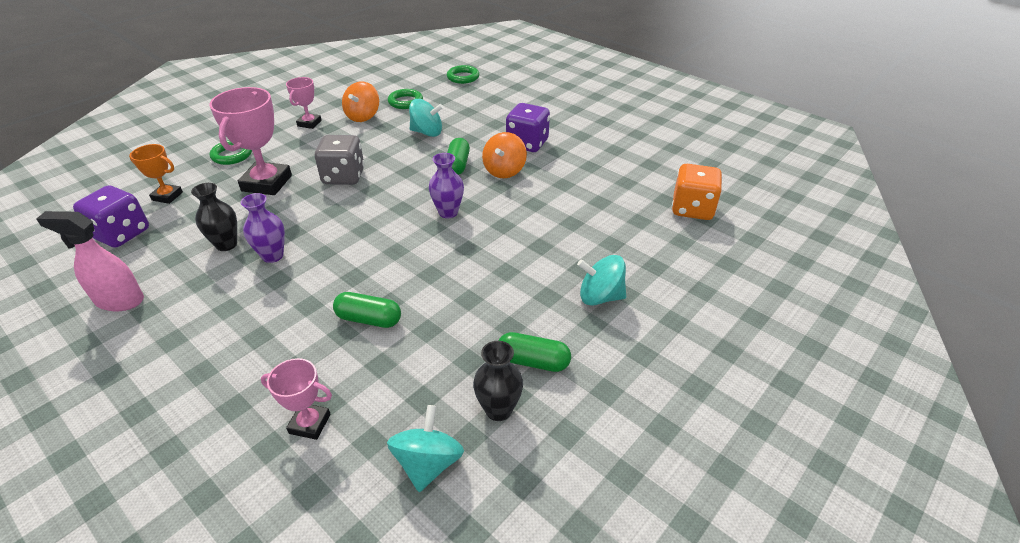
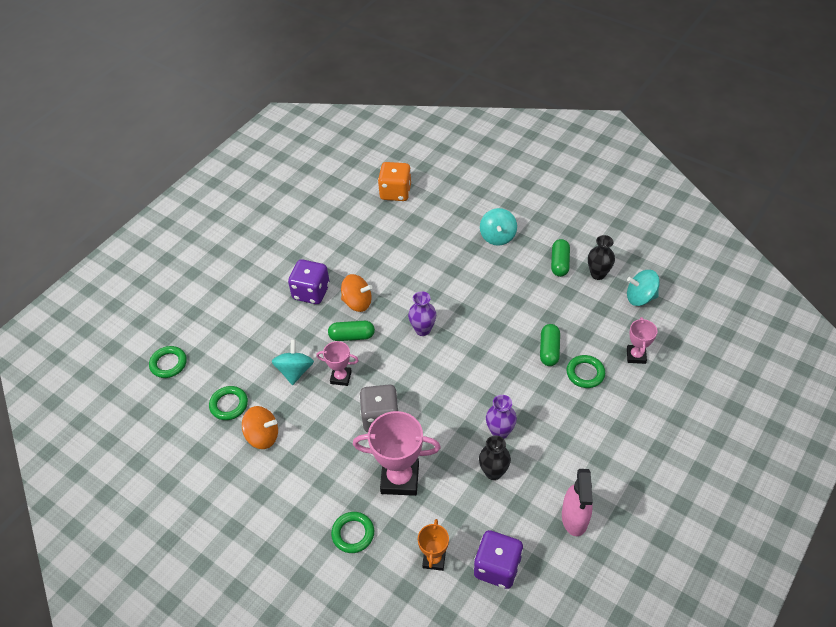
camera: 95 degrees left, 10 degrees up
pink trophy [286,77,322,129] -> pink trophy moved to [316,341,359,386]
none -> green ring [567,355,605,388]

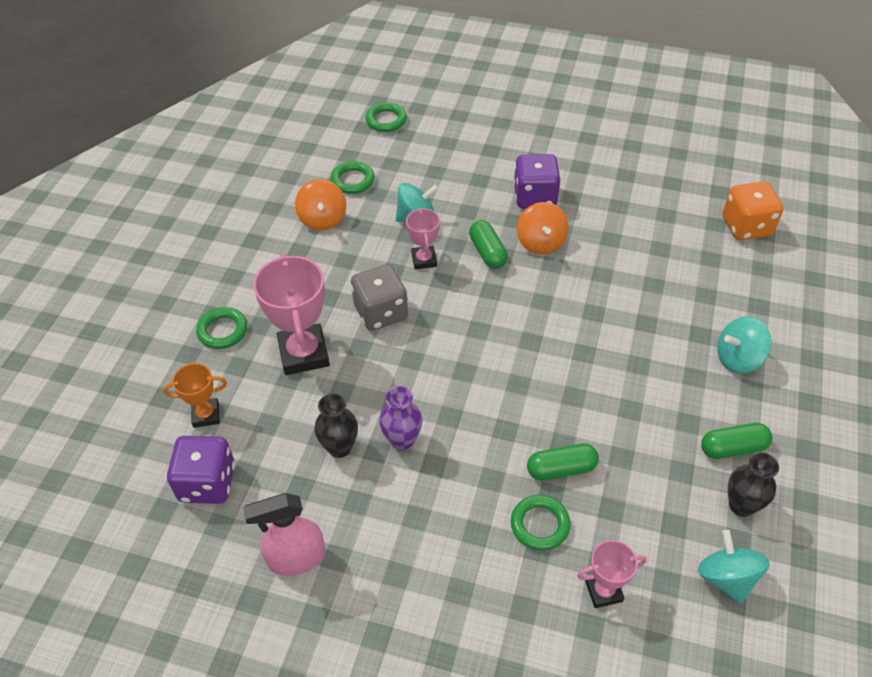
camera: 70 degrees right, 0 degrees up
purple vase [408,291,436,336] -> none

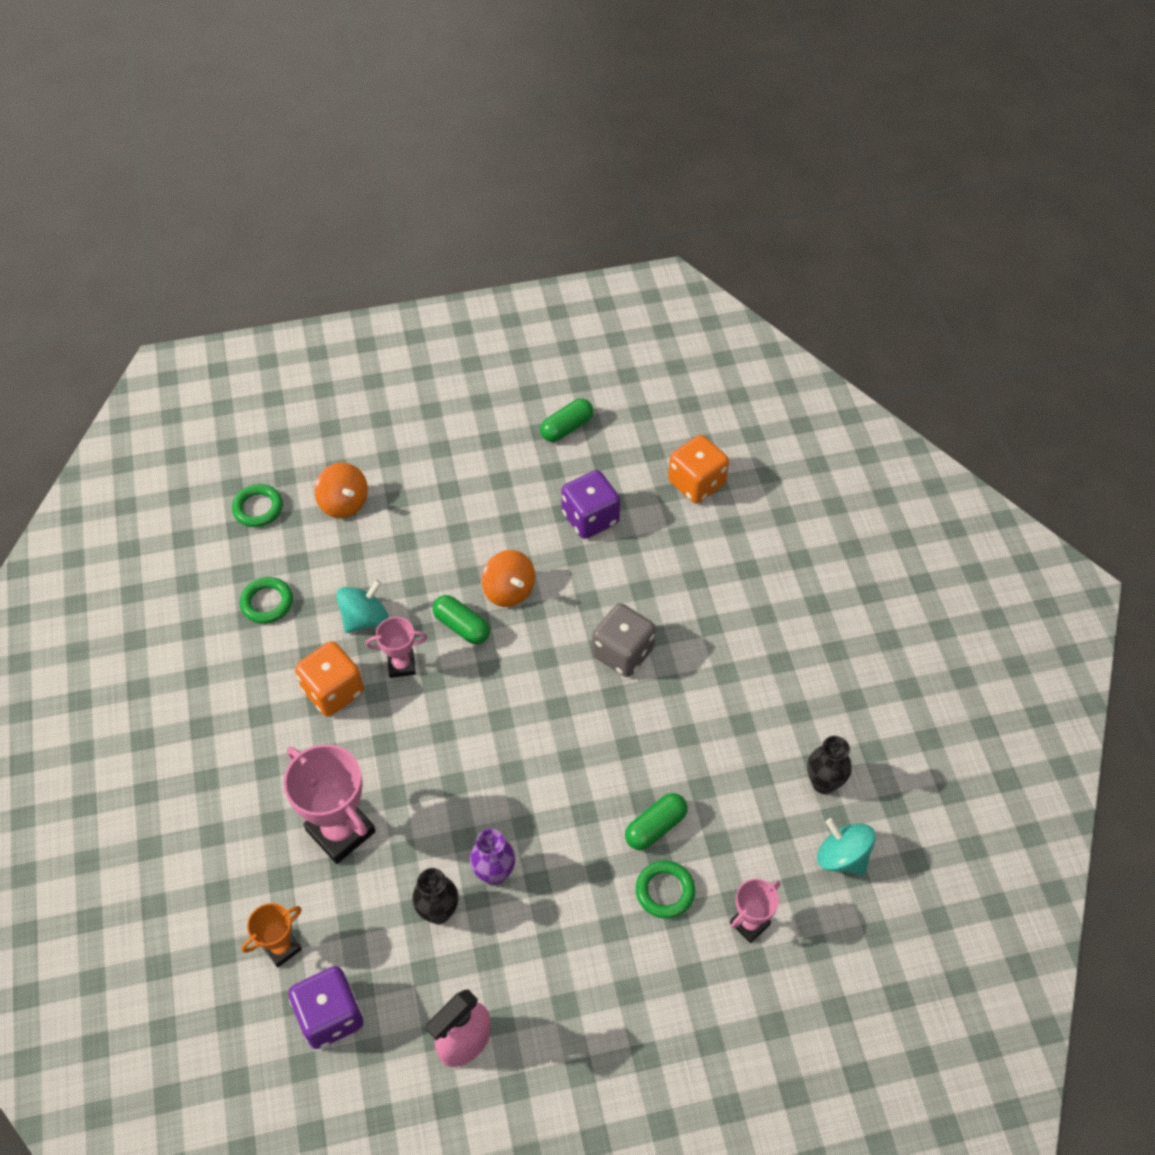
camera: 30 degrees left, 5 degrees up
green ring [196,307,247,349] -> none
orange spinning top [295,179,346,230] -> orange spinning top moved to [314,463,368,518]
grey dice [351,264,408,331] -> grey dice moved to [592,603,656,677]
pink trophy [406,207,440,270] -> pink trophy turned 60 degrees counterclockwise [366,617,427,678]
purple dice [514,154,560,209] -> purple dice moved to [561,470,620,539]
green capsule [701,423,772,459] -> green capsule moved to [540,398,593,442]
turquoise spinning top [717,316,771,374] -> none
none -> orange dice [295,641,364,716]

